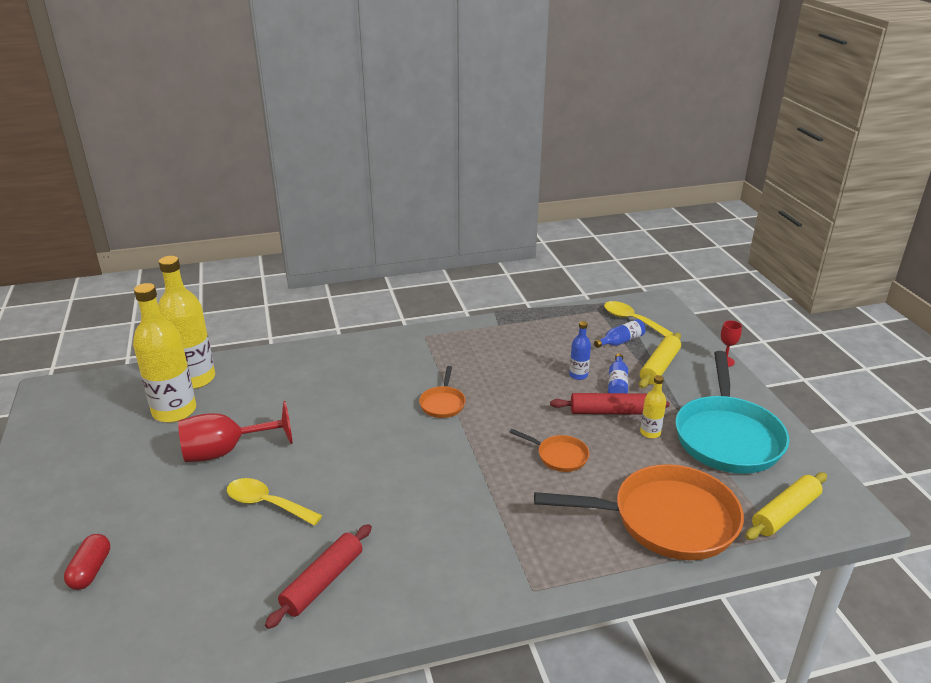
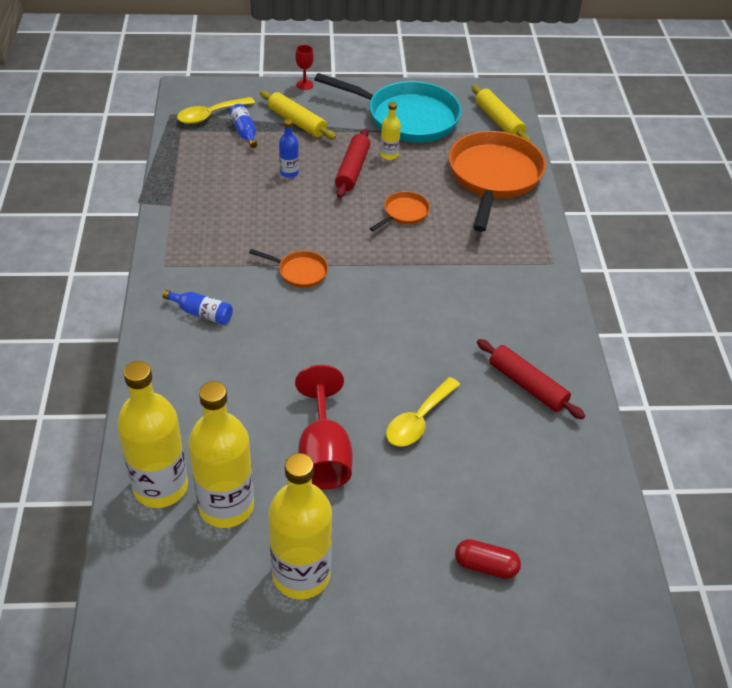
camera: 80 degrees left, 15 degrees up
blue bottle [608,354,628,393] -> blue bottle moved to [163,290,233,325]
none -> yellow bottle [268,453,332,599]

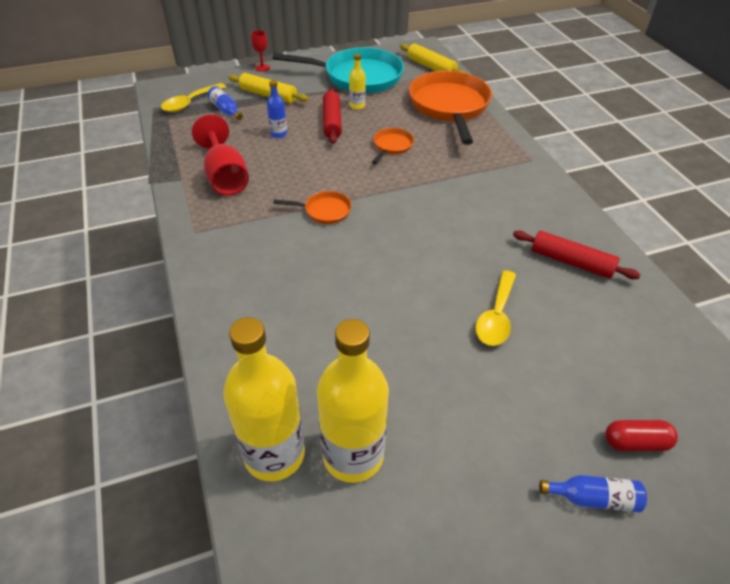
camera: 15 degrees left, 0 degrees up
blue bottle [163,290,233,325] -> blue bottle moved to [539,475,647,512]
yellow bottle [268,453,332,599] -> none
red goblet [295,365,353,490] -> red goblet moved to [192,114,249,196]

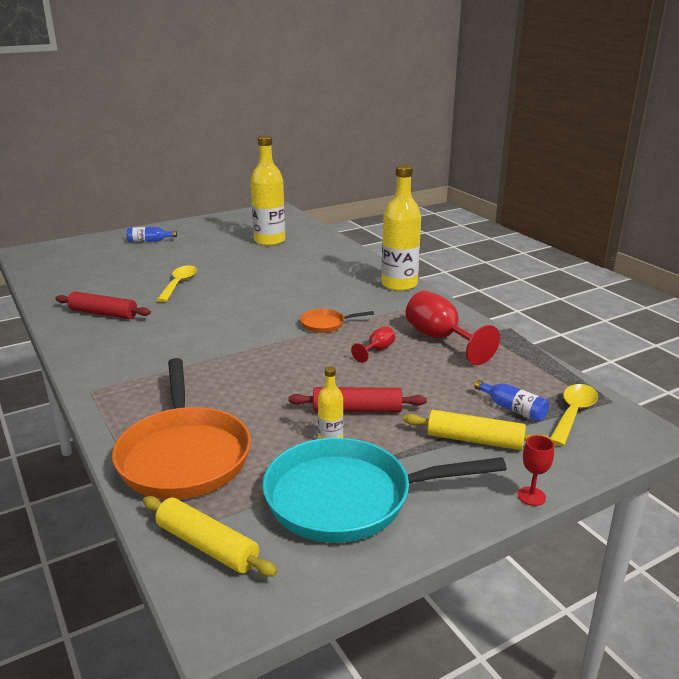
camera: 170 degrees right, 20 degrees down
yellow bottle [223,317,305,481] -> yellow bottle moved to [381,165,421,291]
blue bottle [267,80,287,138] -> none
red rolling pin [323,88,342,144] -> red rolling pin turned 75 degrees counterclockwise [288,387,427,412]
orange pan [372,128,414,164] -> none
red capsule [605,420,678,451] -> none
none -> red goblet [351,326,395,363]

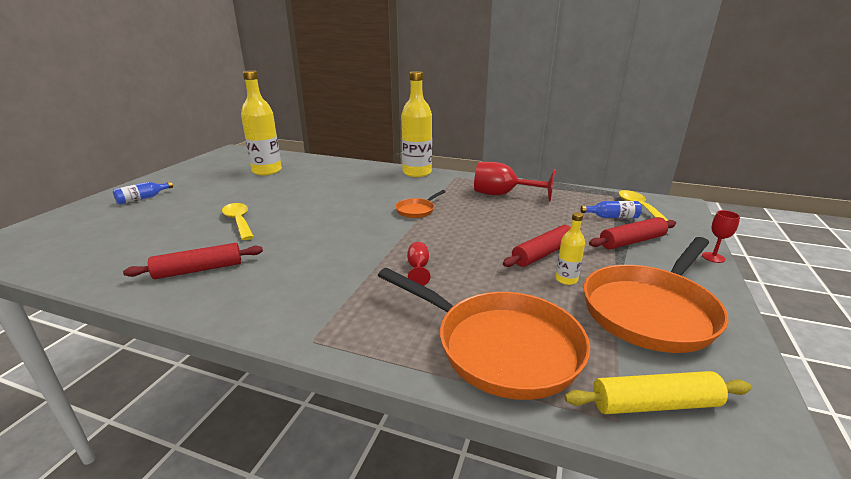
camera: 40 degrees left, 0 degrees up
turquoise pan [262,438,507,543] -> orange pan [583,237,729,353]
red goblet [351,326,395,363] -> red goblet moved to [407,242,430,286]
yellow rolling pin [403,410,553,450] -> red rolling pin [589,217,676,249]

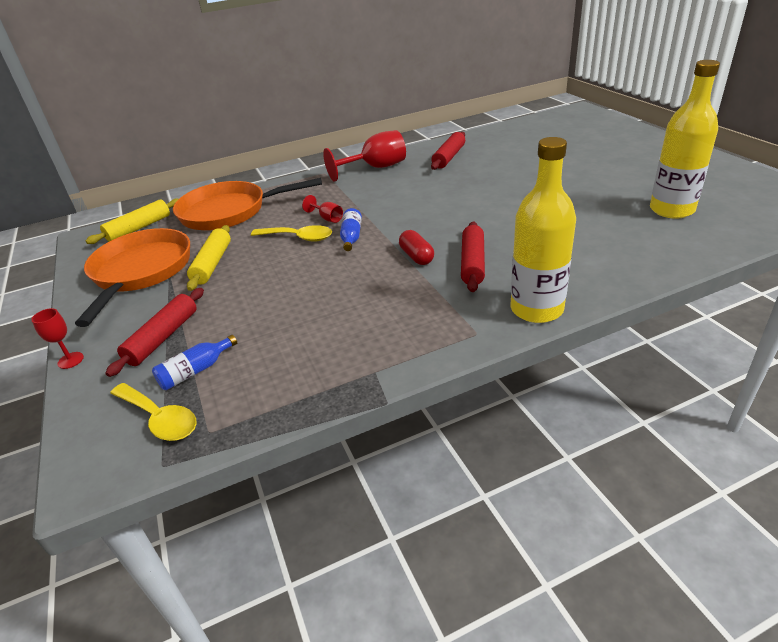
camera: 140 degrees right, 10 degrees up
blue bottle [113,182,173,205] -> blue bottle moved to [340,208,362,251]
yellow spoon [222,203,254,240] -> yellow spoon moved to [251,225,332,242]
orange pan [395,190,446,218] -> red capsule [399,230,434,265]
red goblet [474,162,555,202] -> red goblet moved to [323,130,406,182]
red rolling pin [503,225,581,267] -> red rolling pin moved to [461,221,485,292]
yellow bottle [555,212,585,285] -> yellow rolling pin [187,225,231,291]

